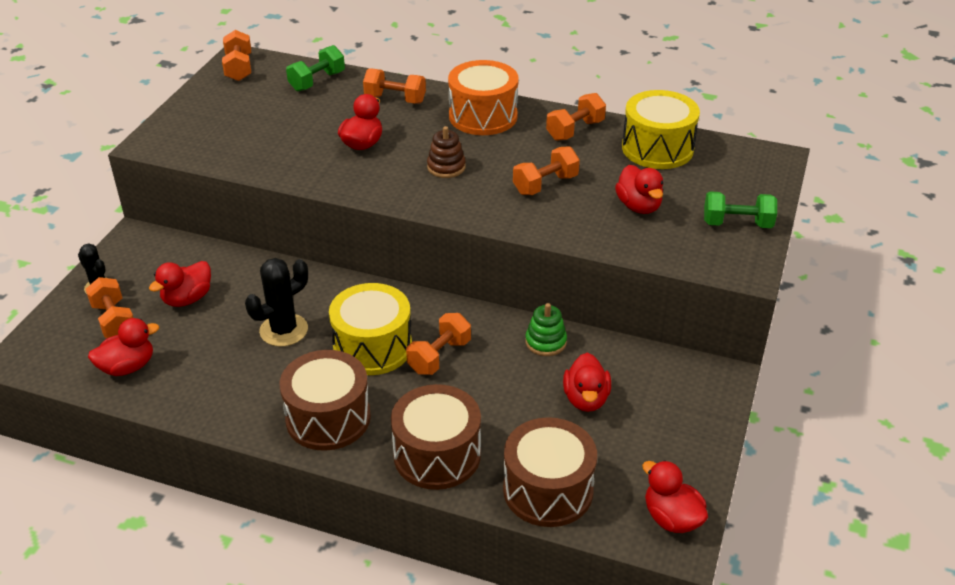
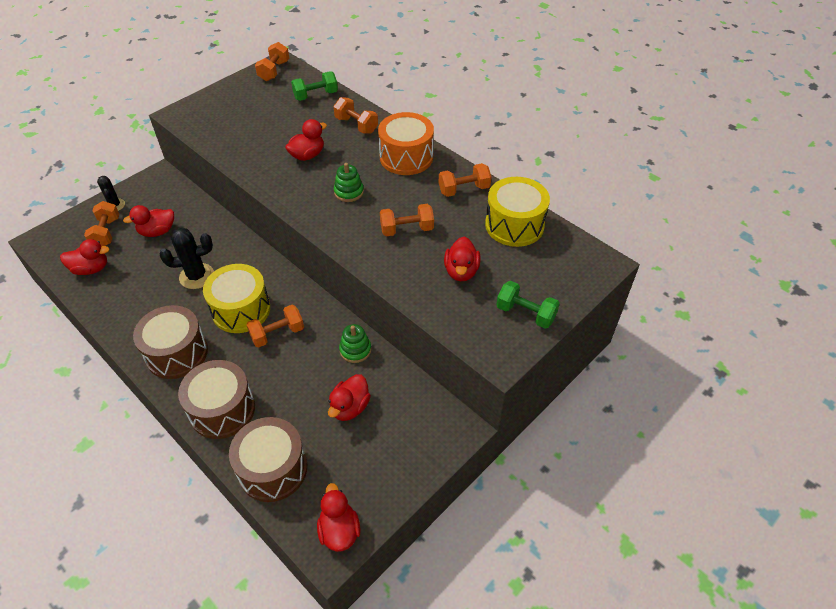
camera: 25 degrees right, 10 degrees up
brown stacking toy [427,126,466,178] -> green stacking toy [334,163,364,202]

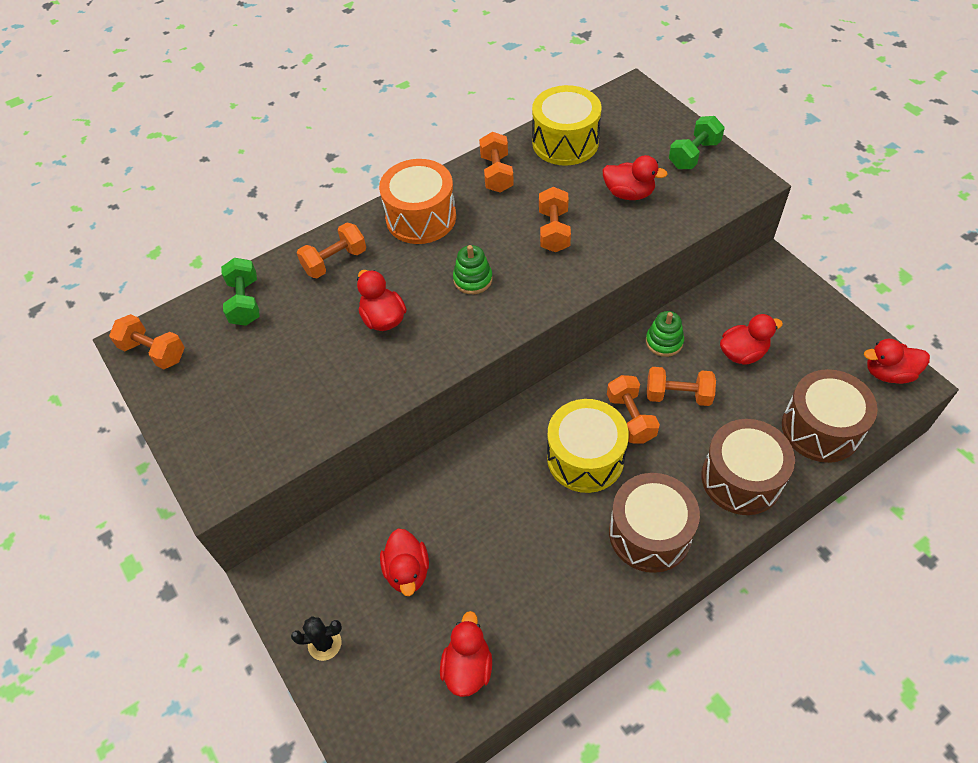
camera: 75 degrees left, 5 degrees up
orange dumbbell [84,201,119,246] -> orange dumbbell moved to [647,367,716,406]
black cactus [160,228,214,289] -> none
red duck [328,374,371,421] -> red duck turned 60 degrees counterclockwise [720,314,783,365]

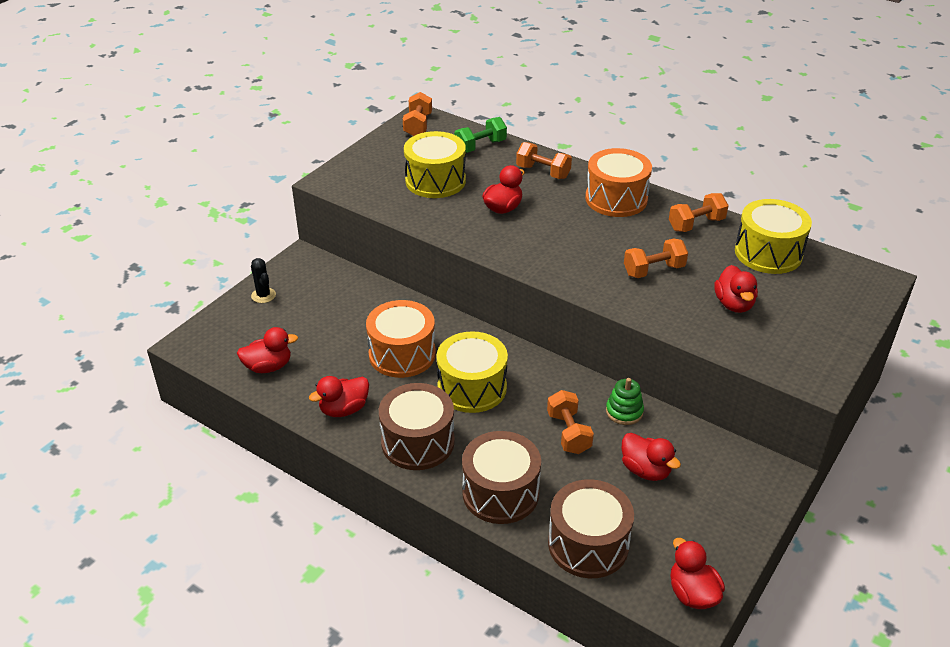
camera: 65 degrees right, 15 degrees down
red duck [380,528,429,596] -> red duck moved to [309,376,369,417]
green stacking toy [453,245,493,294] -> none
orange dumbbell [607,375,660,443] -> none
green dumbbell [669,116,725,169] -> none
none -> orange drum [366,300,436,378]
none -> yellow drum [404,131,466,198]

